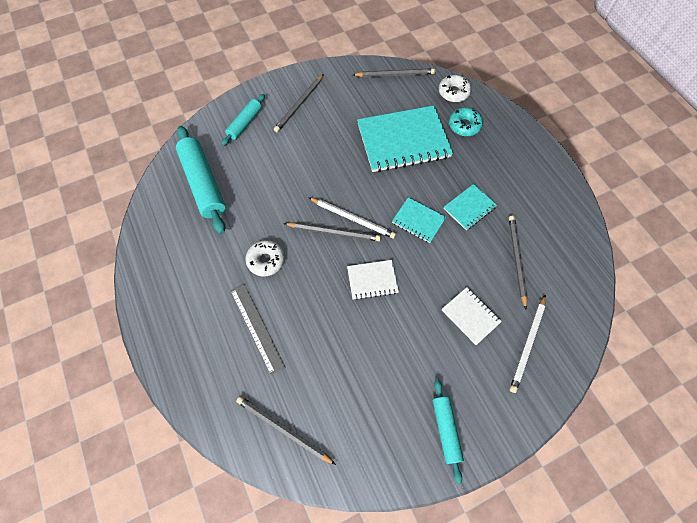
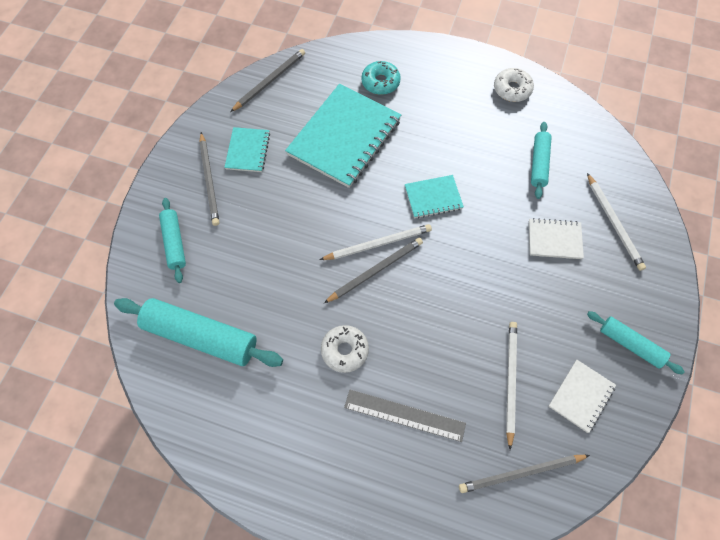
camera: 45 degrees left, 0 degrees up
white notebook [347,260,399,300] -> white notebook moved to [548,360,616,433]
white donut [439,75,471,102] -> white donut moved to [494,68,534,102]
turquoise notebook [443,184,497,230] -> turquoise notebook moved to [224,127,270,172]
grey pencil [509,216,528,309] -> turquoise rolling pin [531,122,552,199]
none -> white pencil [506,322,517,450]

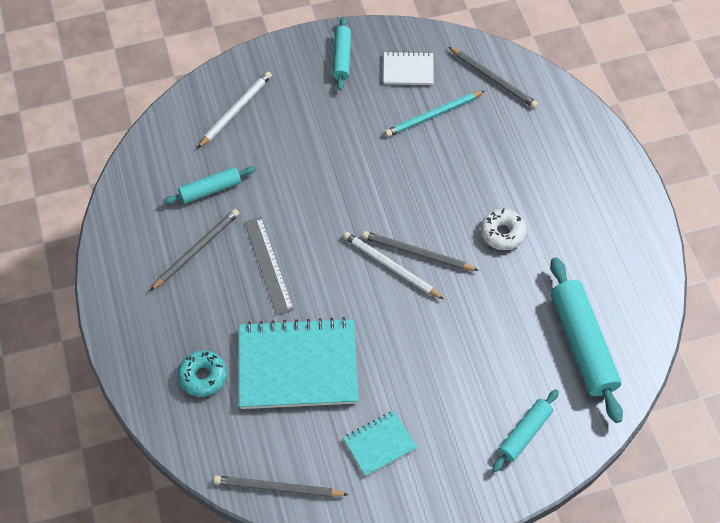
camera: 125 degrees left, 5 degrees down
grey pencil [199,132,219,226] -> grey pencil moved to [150,209,239,291]
grey ruler [344,390,466,442] -> grey ruler moved to [245,217,294,315]
turquoise notebook [405,175,464,218] -> none
white donut [494,68,534,102] -> none
white pencil [506,322,517,450] -> turquoise pencil [385,91,485,137]
white notebook [529,218,584,259] -> none

